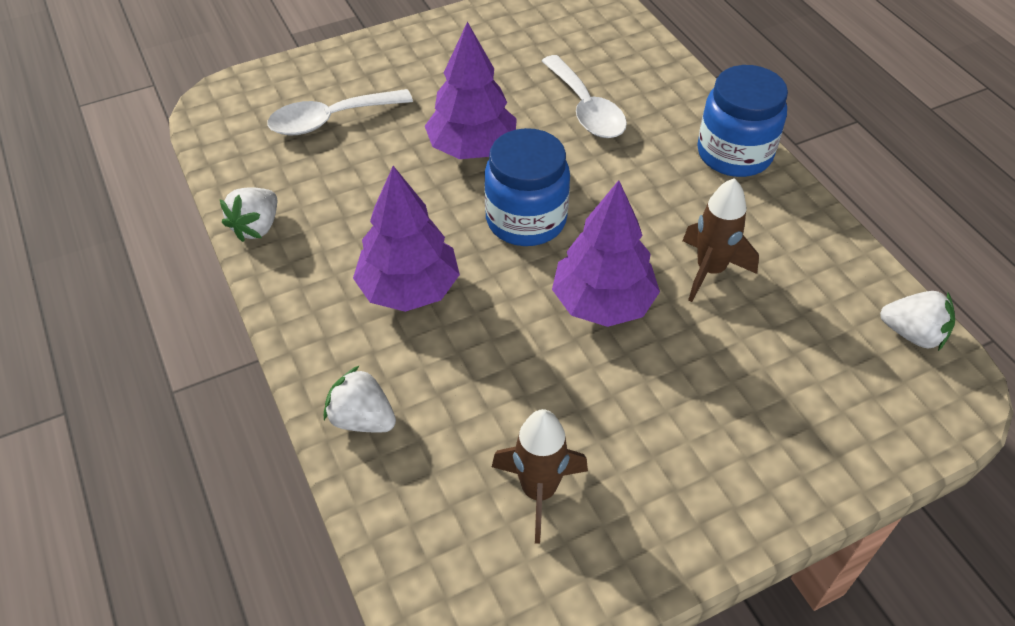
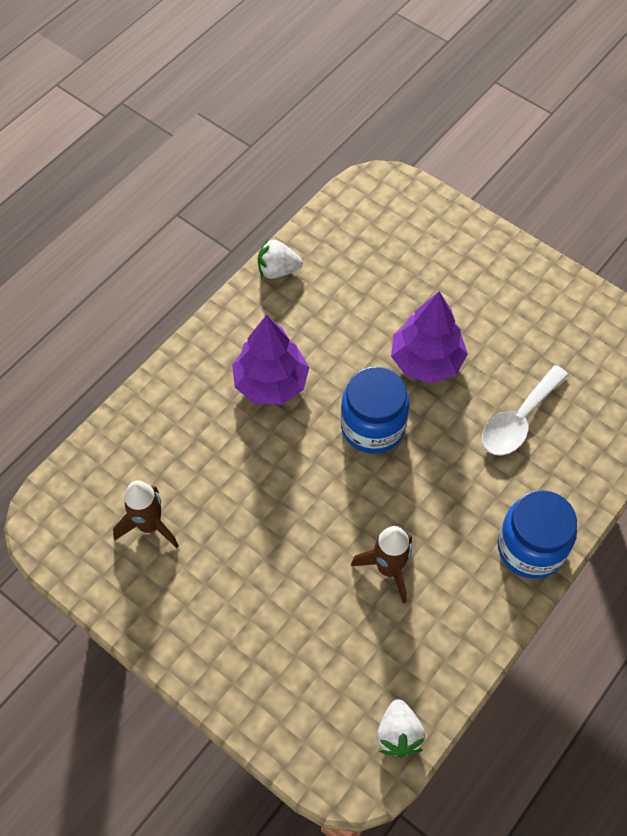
camera: 65 degrees right, 10 degrees up
white spoon [267,89,413,135] -> none
white strawberry [324,365,396,433] -> none
purple tree [552,180,660,327] -> none

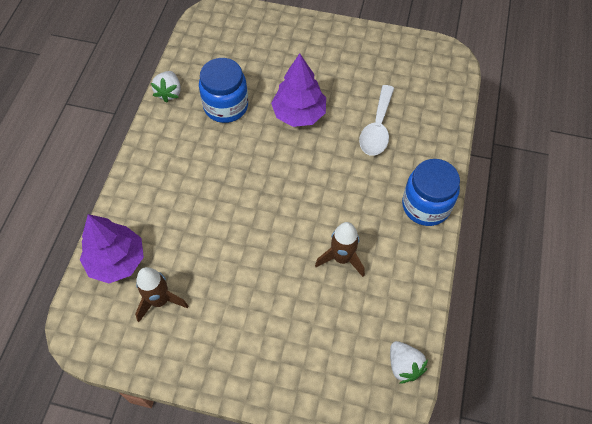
camera: 25 degrees left, 0 degrees up
purple tree [232,315,309,405] -> purple tree moved to [80,214,144,283]
white strawberry [258,238,303,279] -> white strawberry turned 60 degrees counterclockwise [151,71,181,103]
blue jar [341,367,410,454] -> blue jar moved to [199,58,248,123]

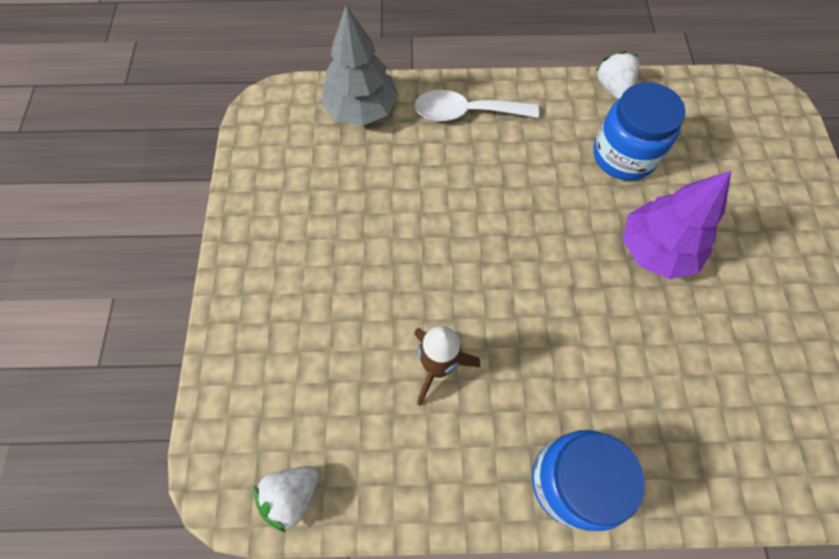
camera: 75 degrees right, 5 degrees up
purple tree [80,214,144,283] -> grey tree [321,5,398,126]
brown rocket [135,267,188,322] -> none
white strawberry [151,71,181,103] -> white strawberry turned 90 degrees clockwise [595,51,639,99]
white spoon [359,85,394,156] -> white spoon moved to [414,90,539,121]

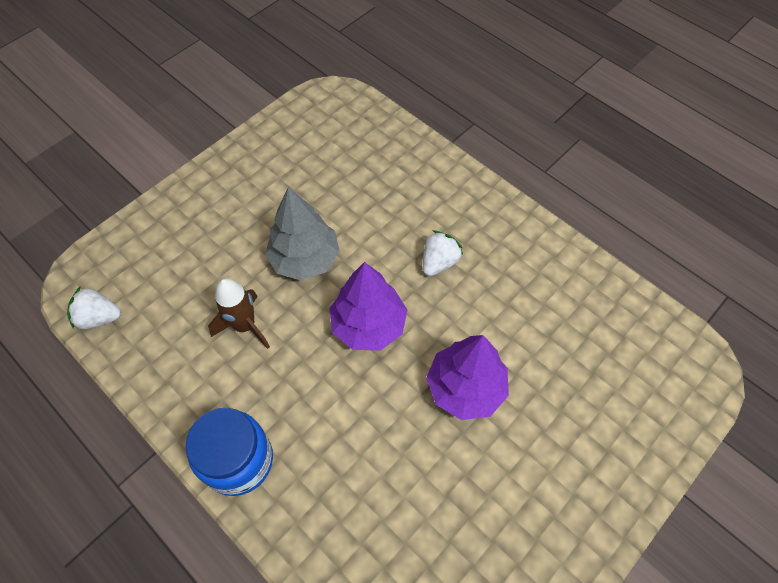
camera: 45 degrees right, 5 degrees down
grey tree [321,5,398,126] -> grey tree moved to [265,187,340,281]
white spoon [414,90,539,121] -> none
blue jar [593,82,685,181] -> none
white strawberry [595,51,639,99] -> white strawberry moved to [423,230,463,276]
none -> purple tree [329,262,407,350]

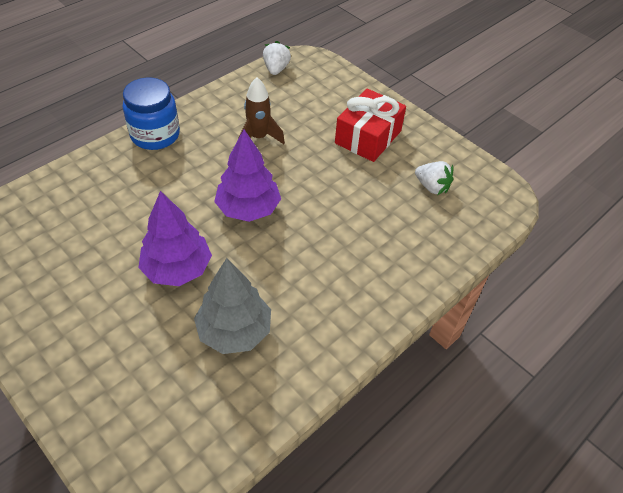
camera: 90 degrees right, 10 degrees down
grey tree [265,187,340,281] -> grey tree moved to [194,258,271,354]
white strawberry [423,230,463,276] -> white strawberry moved to [415,161,454,195]
none -> red gift [335,89,406,162]

